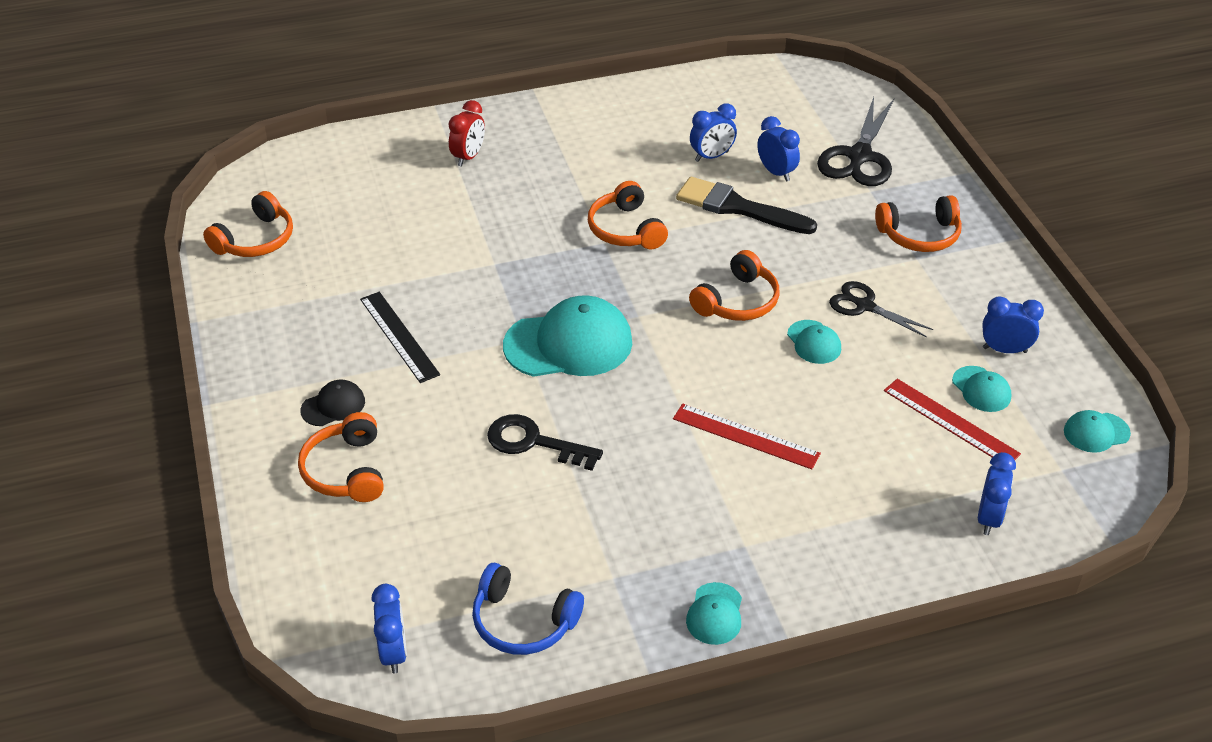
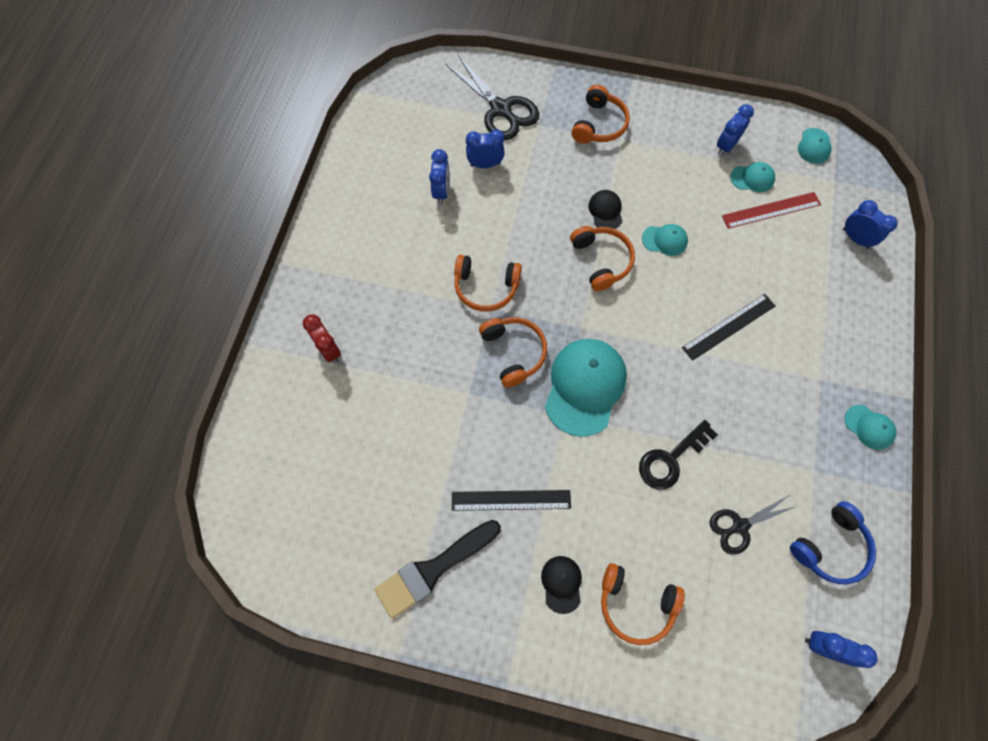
camera: 60 degrees left, 25 degrees up
orange headphones [203,191,293,257] -> orange headphones moved to [479,317,547,387]
red ruler [673,404,821,469] -> black ruler [682,294,775,361]
black brush [676,177,817,234] -> black brush moved to [374,520,501,619]
black scissors [829,281,933,338] -> black scissors moved to [710,494,797,555]
none -> black cap [588,190,622,229]

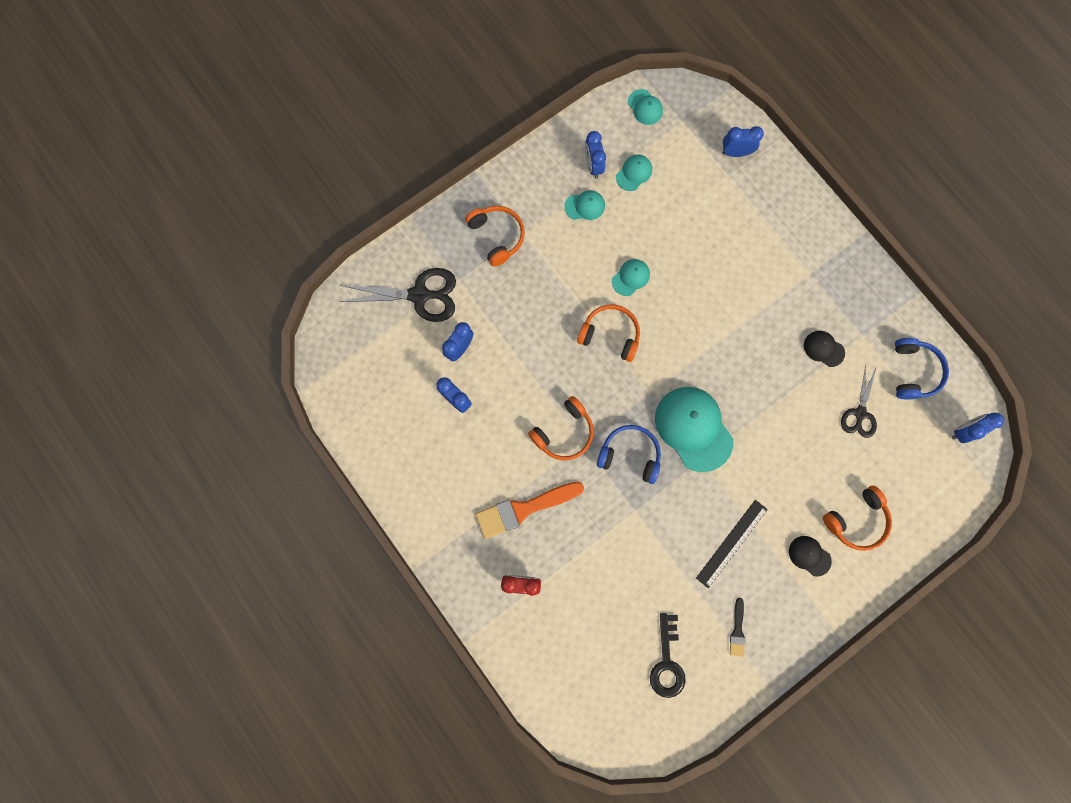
camera: 50 degrees left, 10 degrees up
black brush [374,520,501,619] -> black brush [730,598,746,657], size x0.50
orange headphones [479,317,547,387] -> blue headphones [597,425,661,484]
black cap [588,190,622,229] -> black cap moved to [804,331,845,367]
black key [639,420,718,490] -> black key moved to [650,613,686,698]
black ruler [682,294,775,361] -> none
red ruler [722,192,821,229] -> none
turquoise cap [844,405,897,450] -> turquoise cap moved to [564,190,605,220]
none -> orange brush [476,481,584,539]

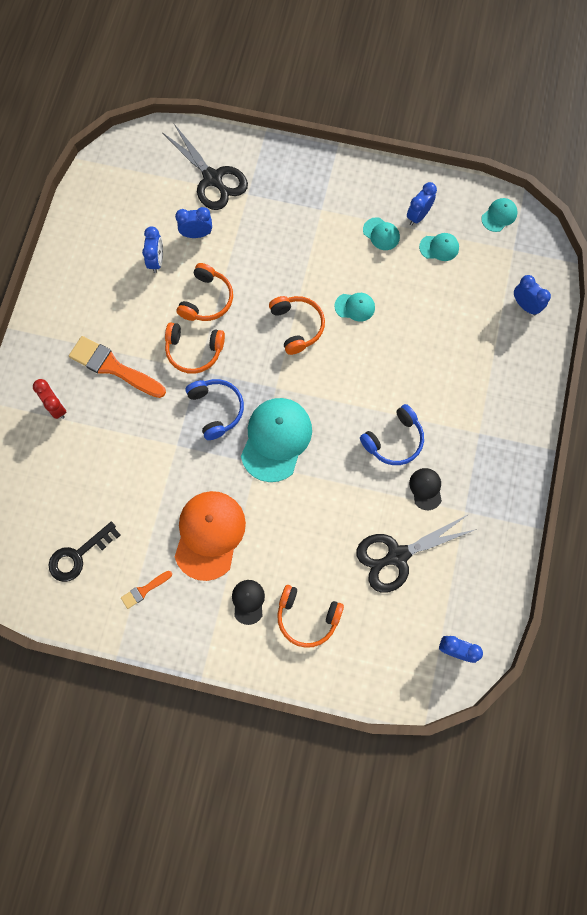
camera: 50 degrees right, 5 degrees down
orange headphones [465,206,525,267] -> orange headphones moved to [177,263,233,321]
turquoise cap [628,89,663,125] -> turquoise cap turned 150 degrees counterclockwise [481,198,518,232]
black ruler [696,500,768,588] -> orange cap [175,491,246,581]
black brush [730,598,746,657] -> orange brush [121,571,172,609]
black scissors [841,365,877,438] -> black scissors [356,514,477,593], size x1.62
blue headphones [895,338,949,399] -> blue headphones moved to [360,404,424,465]

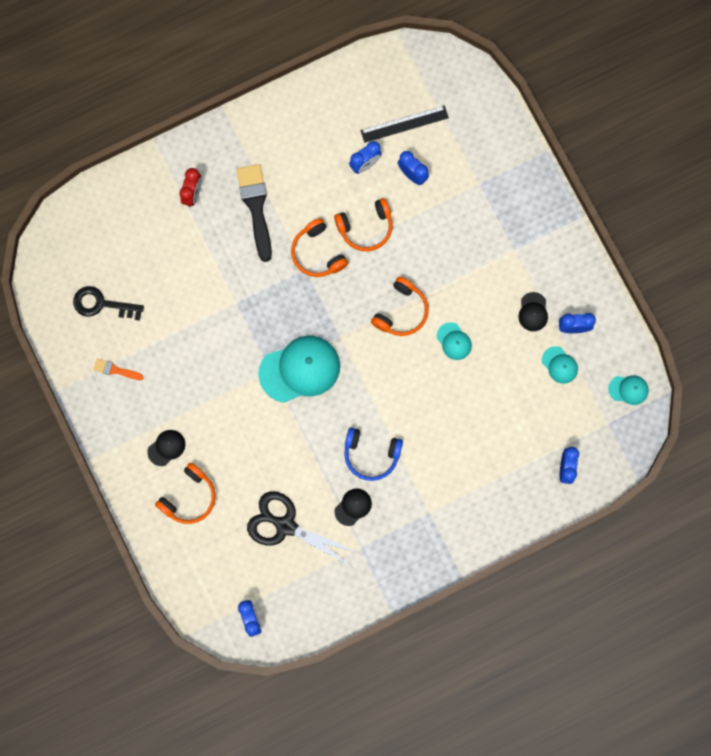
camera: 50 degrees right, 5 degrees up
orange brush [69,336,166,398] -> black brush [237,164,272,262]
black scissors [162,124,248,210] -> none
orange cap [175,491,246,581] -> none
blue headphones [185,379,244,440] -> none
orange headphones [277,585,344,648] -> orange headphones turned 120 degrees counterclockwise [155,463,216,524]
turquoise cap [363,217,400,250] -> black cap [518,292,548,331]
none -> black ruler [361,106,449,143]

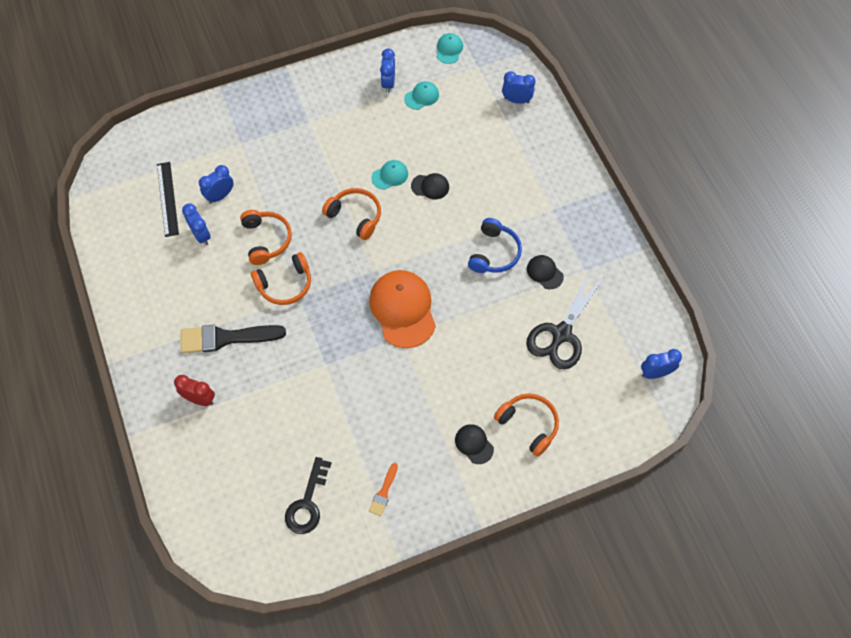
camera: 85 degrees left, 15 degrees down
turquoise cap [258,336,340,403] -> orange cap [369,270,436,348]
black cap [518,292,548,331] -> black cap moved to [411,173,449,199]

